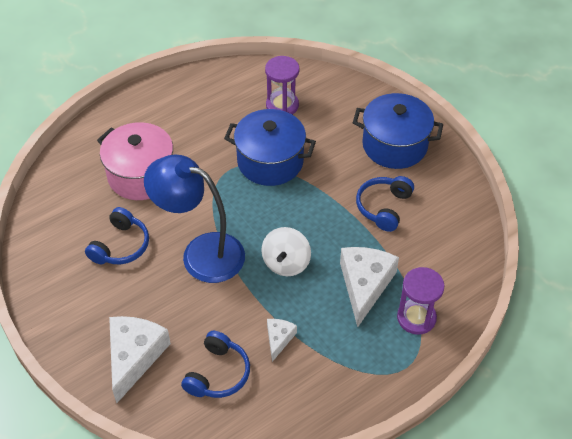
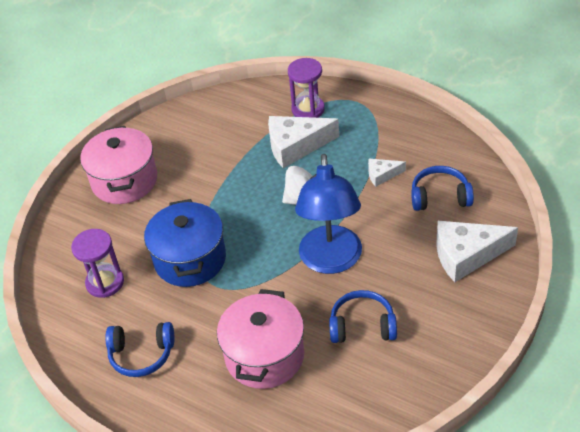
camera: 110 degrees left, 5 degrees down
blue pot [353,93,443,169] -> pink pot [80,126,157,204]
blue headphones [356,176,414,232] -> blue headphones moved to [105,322,174,377]

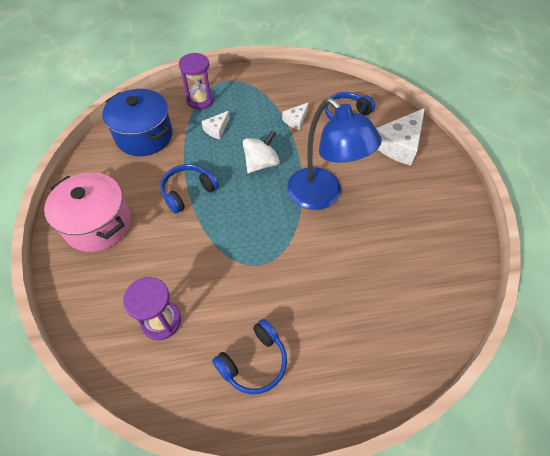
camera: 45 degrees left, 10 degrees up
blue pot [144,199,226,287] -> blue pot moved to [102,89,173,156]
pink pot [217,289,304,389] -> none
white cheese [268,116,339,168] -> white cheese [201,111,230,139], size x0.51
blue headphones [329,290,397,343] -> blue headphones moved to [160,164,219,214]

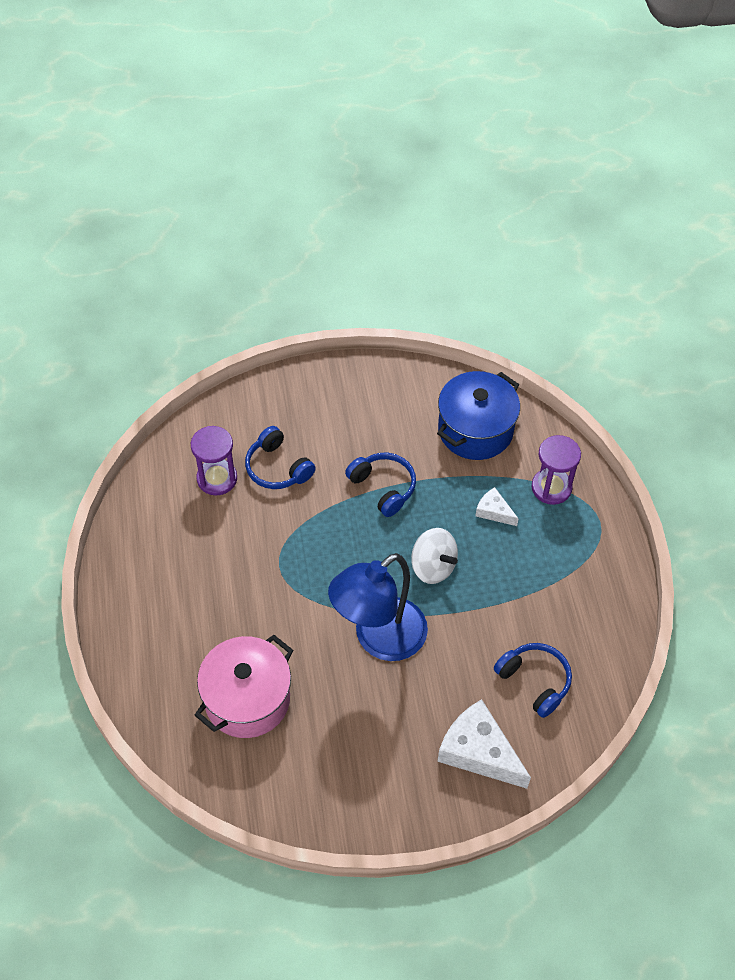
camera: 90 degrees right, 0 degrees up
pink pot [44,173,131,252] -> pink pot moved to [195,635,293,738]
blue headphones [212,319,287,395] -> blue headphones moved to [245,426,316,489]
white cheese [282,102,309,130] -> none

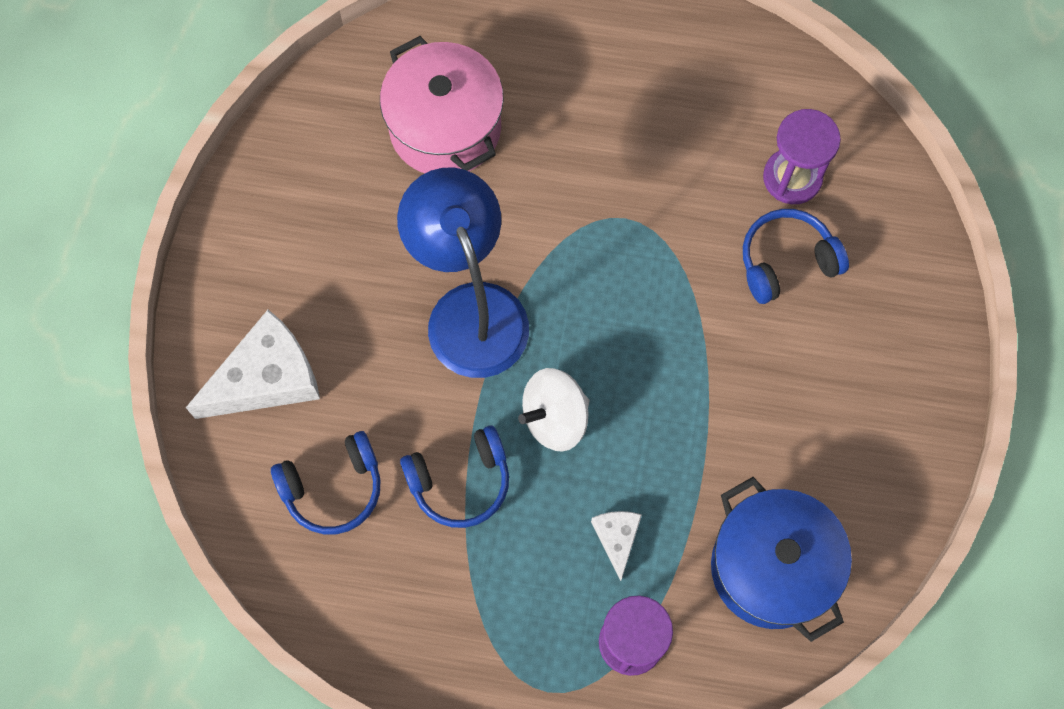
camera: 110 degrees right, 15 degrees up
blue headphones [345,453,416,517] -> blue headphones moved to [400,425,509,528]
white cheese [475,487,519,526] -> white cheese turned 60 degrees counterclockwise [591,511,642,581]

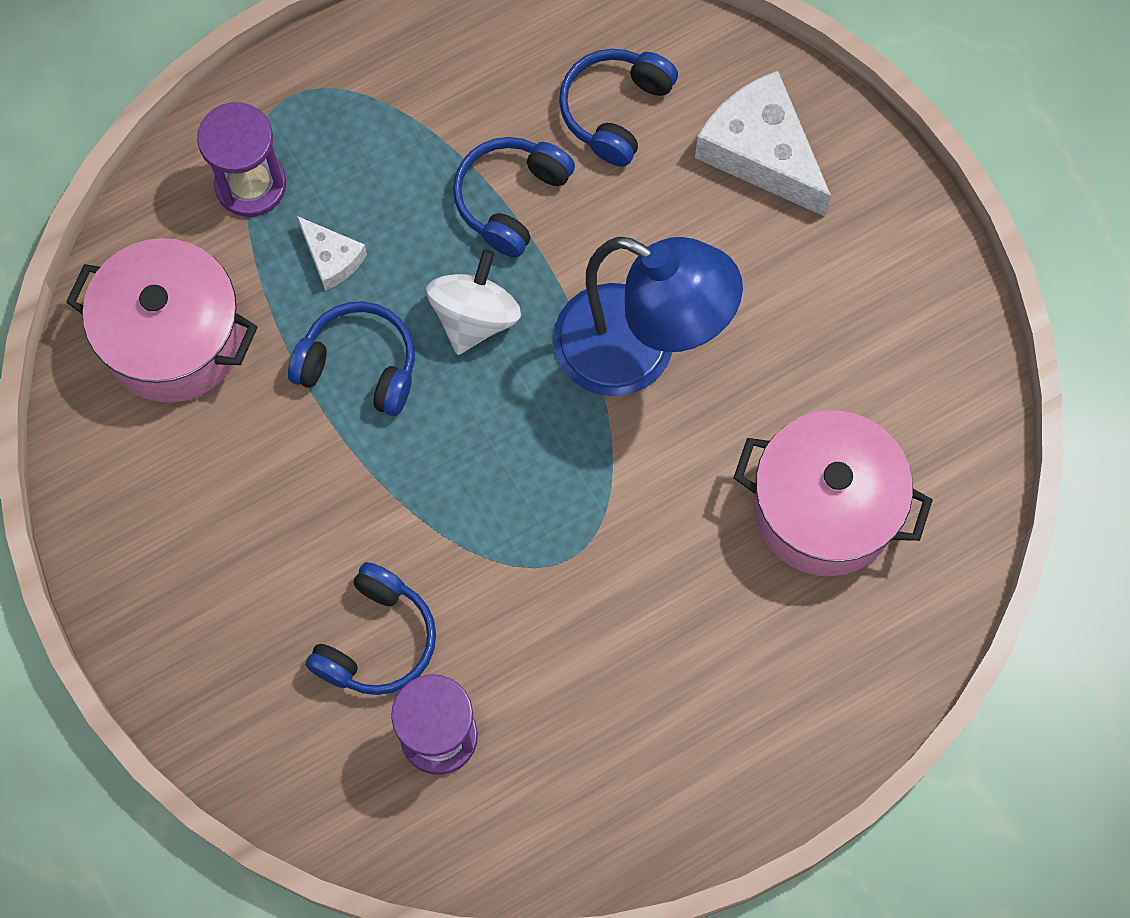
camera: 140 degrees right, 0 degrees up
white cheese [186,310,320,419] -> white cheese turned 120 degrees clockwise [695,71,831,217]
blue pot [711,477,852,642] -> pink pot [66,238,258,403]
none -> blue headphones [288,301,415,416]

